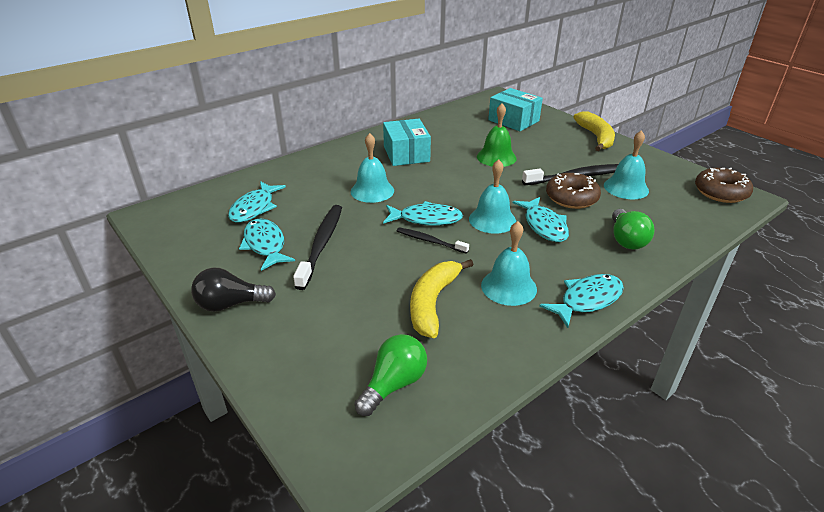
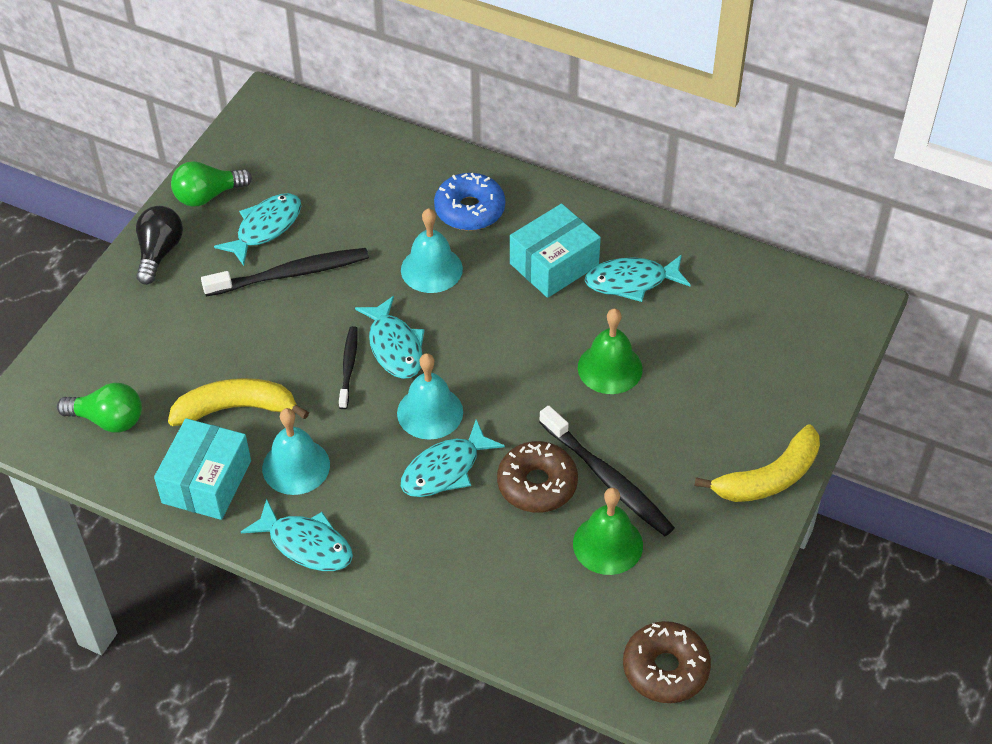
camera: 65 degrees right, 15 degrees up
black light bulb [191,268,276,312] -> black light bulb turned 45 degrees clockwise [136,206,183,285]
turquoise fish [228,181,286,223] -> turquoise fish moved to [585,255,690,302]
turquoise box [488,88,543,131] -> turquoise box moved to [154,418,251,520]
turquoise bell [604,130,649,199] -> green bell [573,488,643,575]
green light bulb [612,209,654,250] -> green light bulb moved to [171,161,252,207]
none -> blue donut [434,173,505,231]

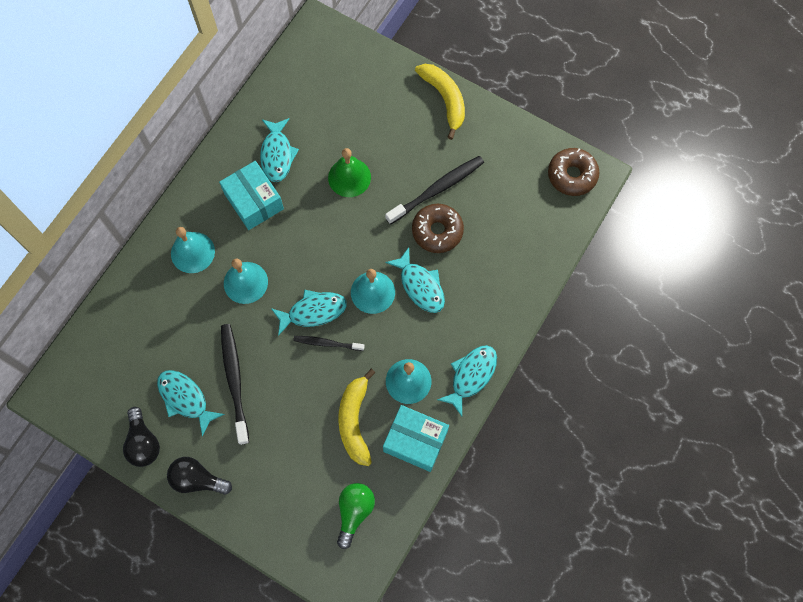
camera: 85 degrees left, 20 degrees up
green light bulb [171,161,252,207] -> black light bulb [123,407,160,467]
blue donut [434,173,505,231] -> turquoise bell [171,227,215,273]
green bell [573,488,643,575] -> none

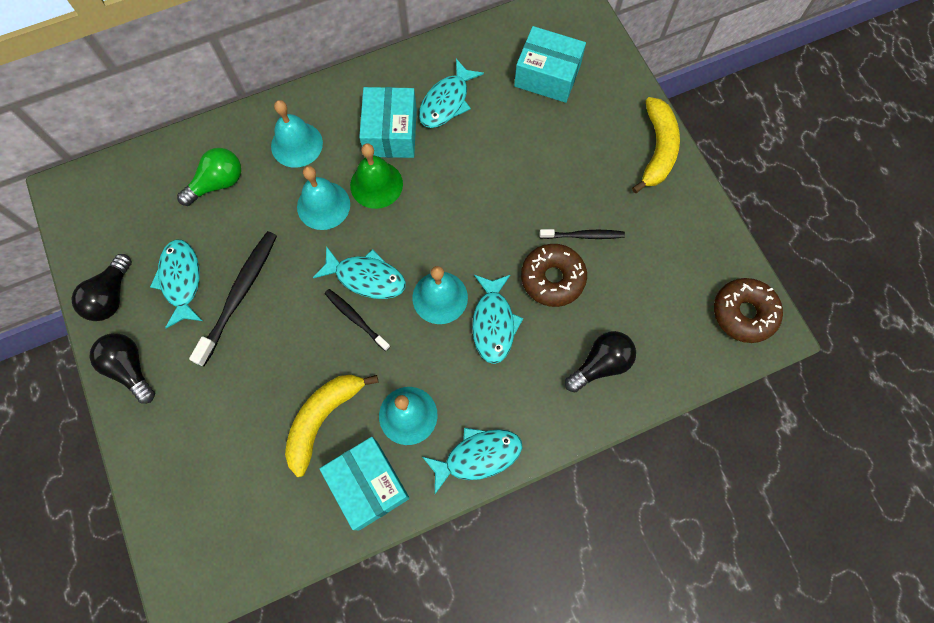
camera: 35 degrees right, 0 degrees up
green bell [328,148,371,197] -> green bell moved to [350,143,403,209]
green light bulb [337,483,375,549] -> green light bulb moved to [177,148,241,206]
black toothbrush [385,156,484,225] -> black toothbrush [539,229,625,239], size x0.58
none -> turquoise box [514,26,586,103]
none -> black light bulb [565,331,636,392]

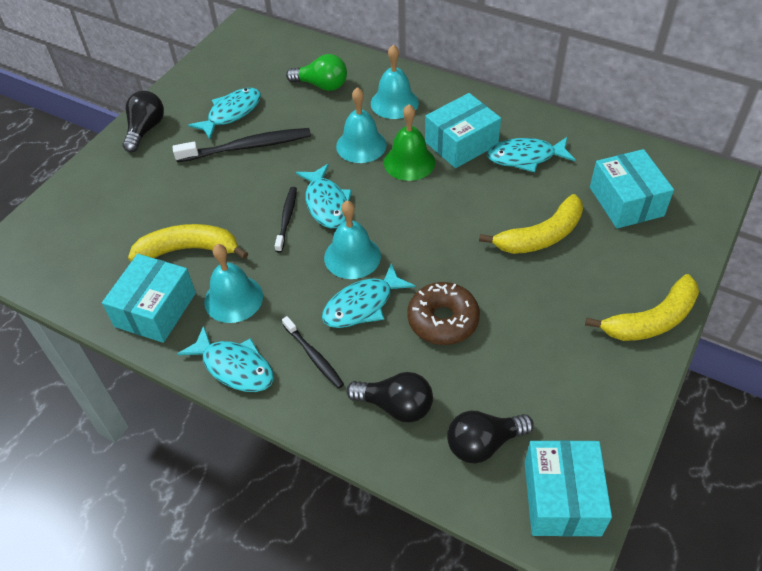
camera: 55 degrees right, 20 degrees down
black light bulb [71,254,132,321] -> black light bulb moved to [447,411,534,463]
black toothbrush [539,229,625,239] -> black toothbrush moved to [282,316,344,389]
brown donut [714,278,783,343] -> turquoise box [525,440,612,537]
none -> yellow banana [479,194,583,254]

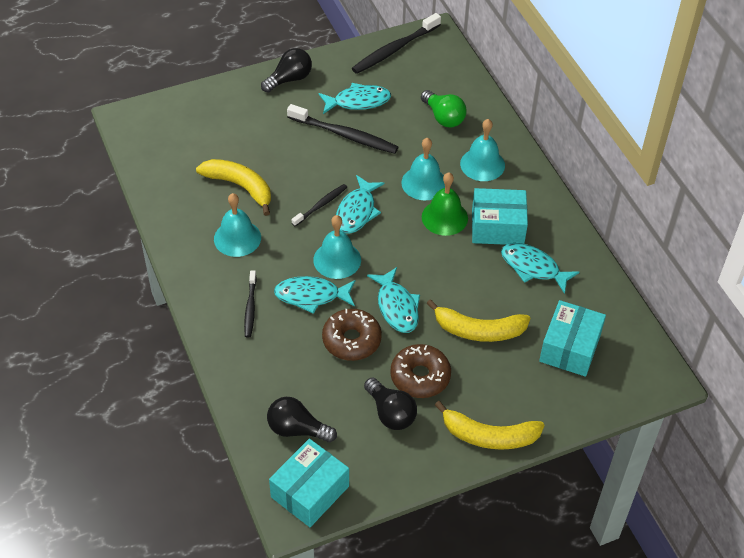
camera: 35 degrees right, 0 degrees up
turquoise box [102,254,196,343] -> none
turquoise fish [177,325,274,392] -> turquoise fish moved to [367,267,420,333]
black light bulb [346,372,433,422] -> black light bulb moved to [364,378,417,430]
none -> black toothbrush [352,13,441,74]
none -> brown donut [390,344,451,398]

